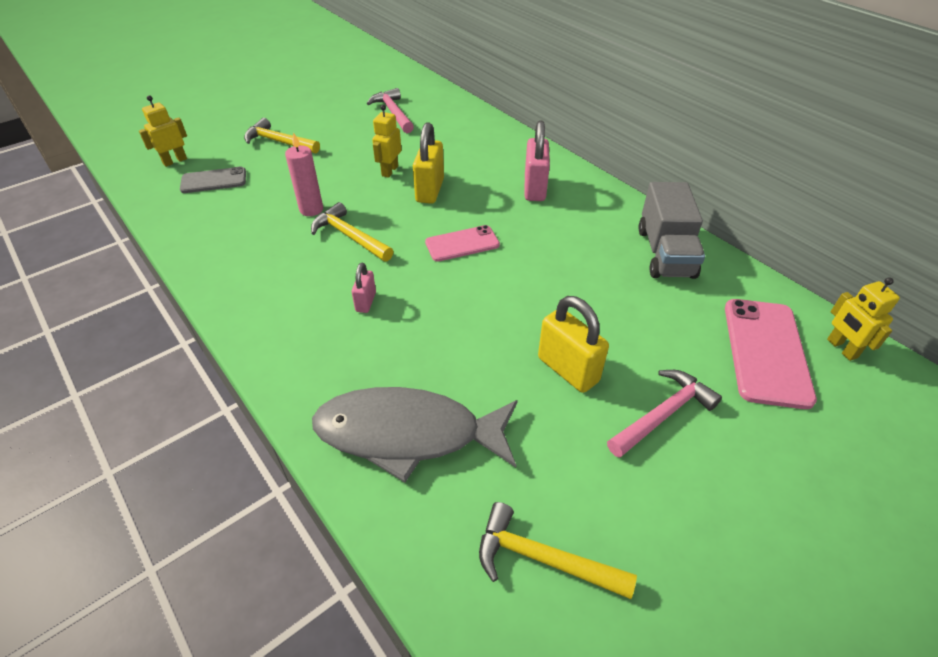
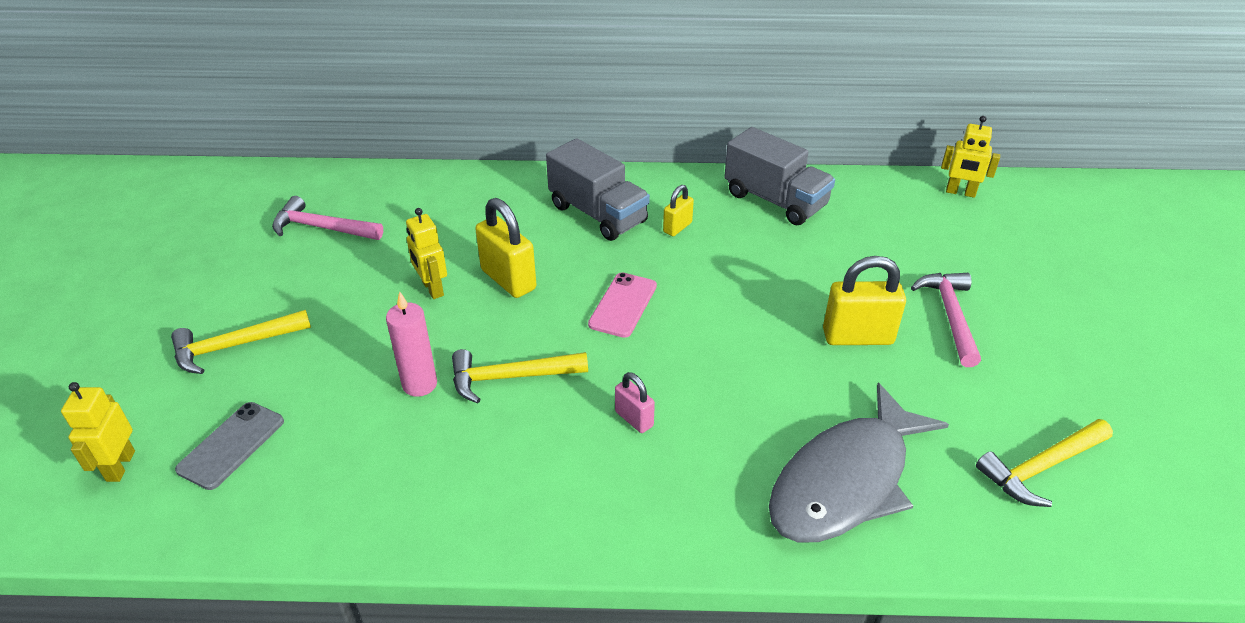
camera: 50 degrees left, 5 degrees down
pink padlock [525,120,550,201] -> grey truck [546,138,650,241]
pink phone [725,299,817,409] -> none
none -> yellow padlock [663,185,694,236]

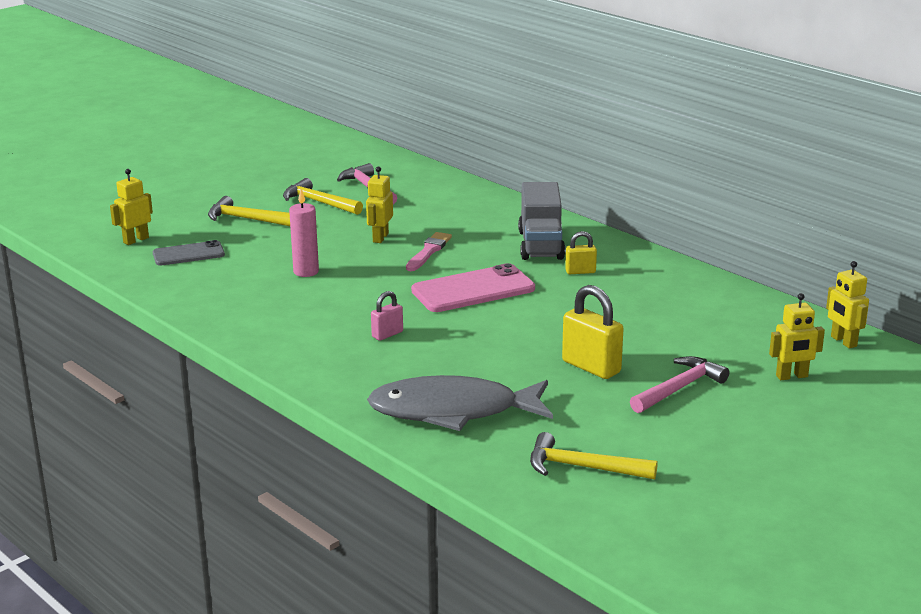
camera: 45 degrees right, 15 degrees down
yellow hammer [452,349,588,403] -> yellow hammer moved to [283,178,363,215]
yellow padlock [475,198,536,298] -> pink brush [406,232,452,271]
pink phone [588,273,657,338] -> pink phone [411,263,535,312], size x1.61
pink padlock [615,372,655,433] -> pink padlock turned 45 degrees clockwise [371,291,403,341]
grey truck [724,127,835,225] -> none
none -> yellow robot [769,293,825,380]

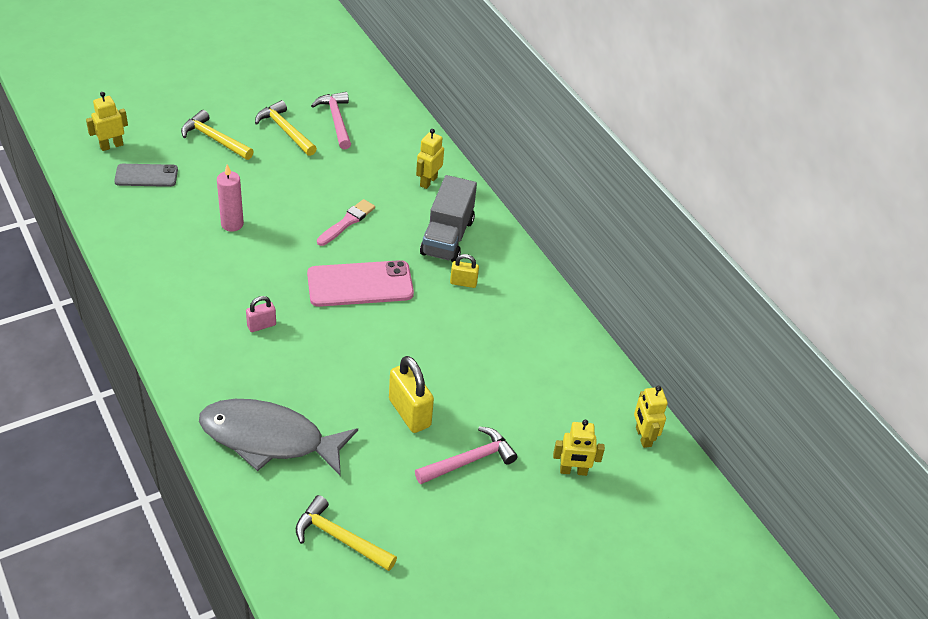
camera: 10 degrees right, 20 degrees up
yellow robot [366,166,393,243] -> yellow robot moved to [416,129,444,189]

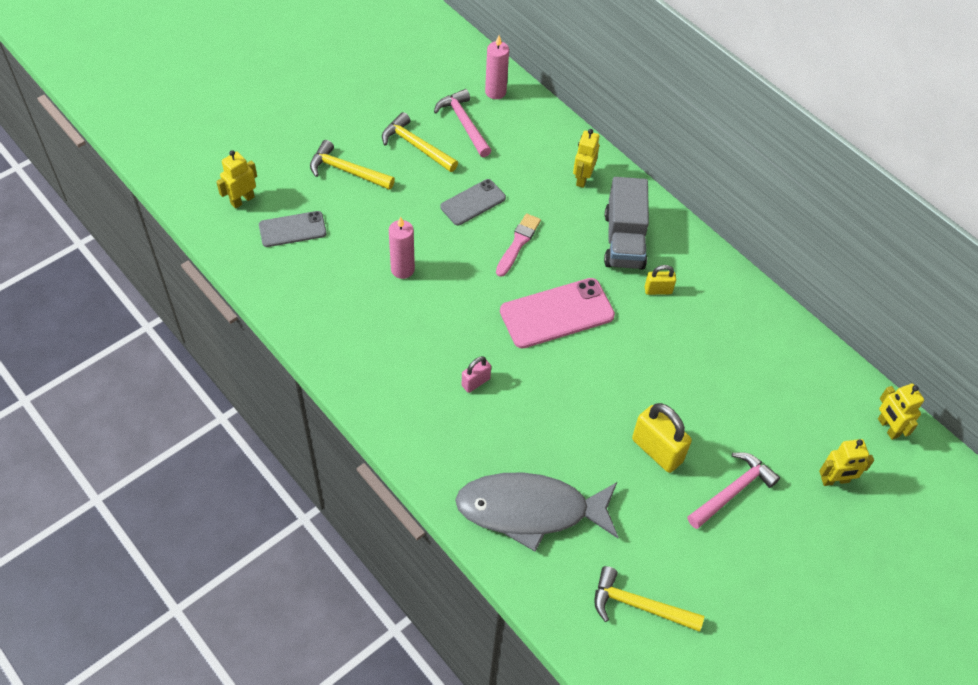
camera: 10 degrees left, 10 degrees up
none -> grey phone [440,179,506,225]
none -> pink candle [485,36,509,99]

